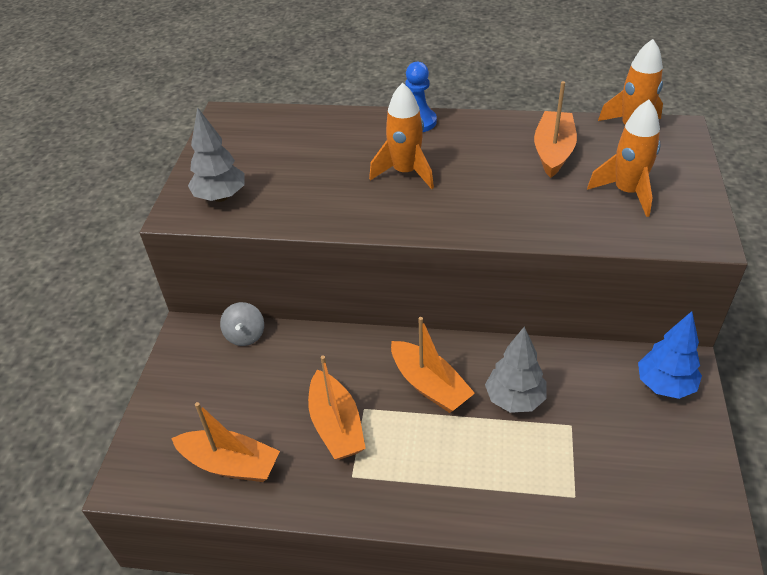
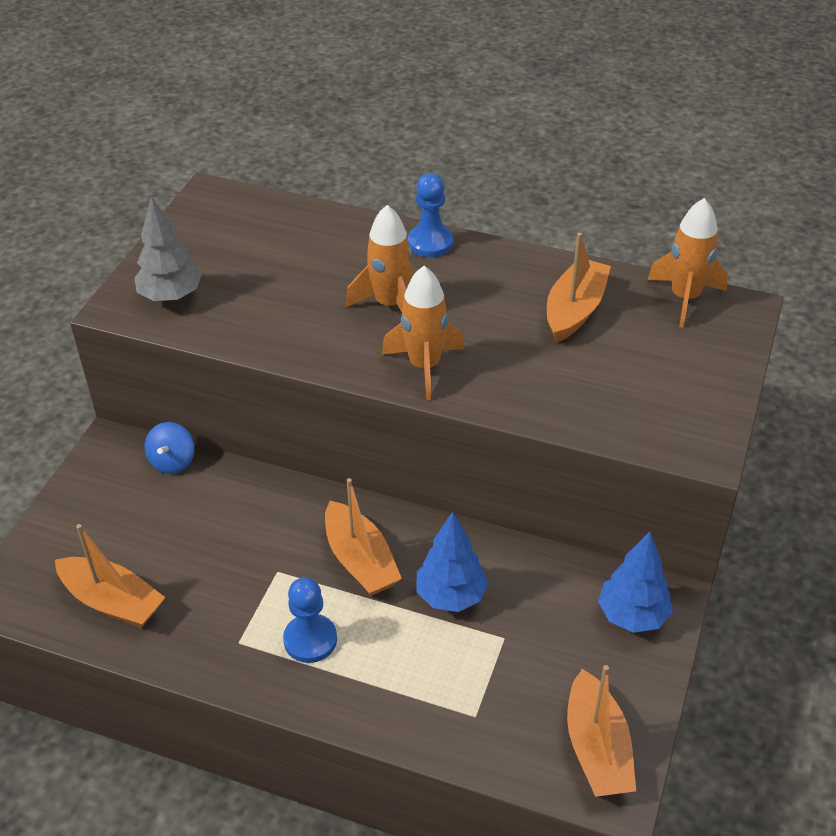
camera: 10 degrees right, 0 degrees up
grey spinning top [220,302,264,346] -> blue spinning top [145,422,194,474]
orange boat [308,356,366,460] -> orange boat moved to [567,665,636,797]
grey tree [485,327,547,413] -> blue tree [416,512,488,612]
orange rocket [587,100,661,217] -> orange rocket moved to [382,266,464,400]
none -> blue pawn [283,577,337,663]

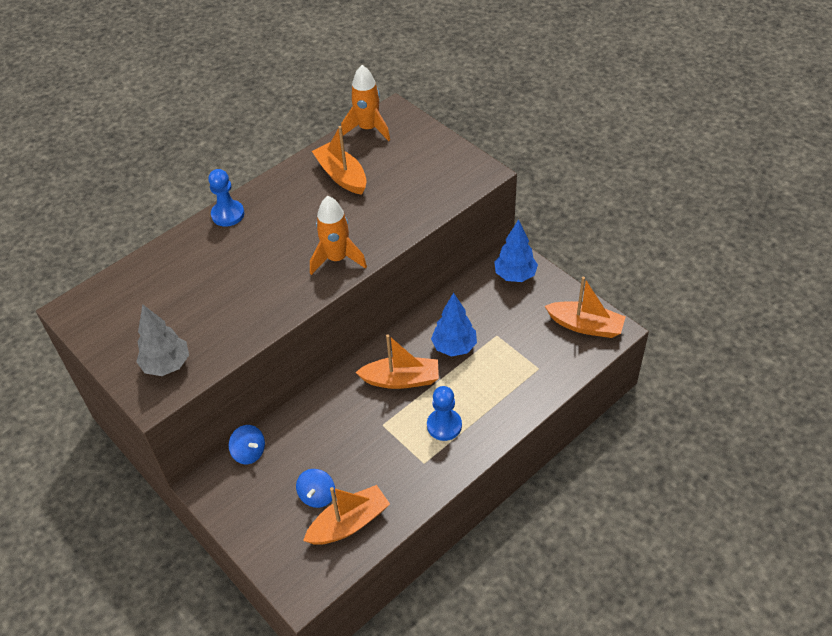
camera: 60 degrees left, 5 degrees up
orange rocket [346,205,413,312] -> none
none -> blue spinning top [296,469,335,508]

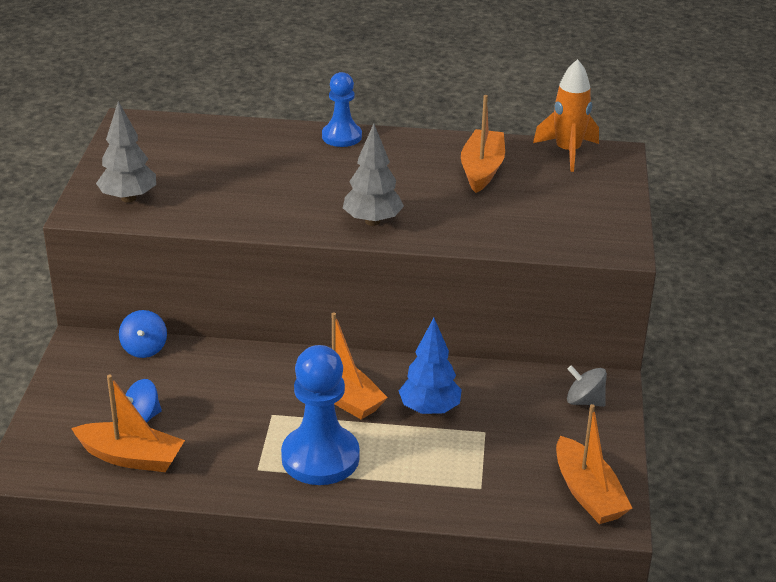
camera: 45 degrees right, 15 degrees down
orange rocket [310,196,367,275] -> grey tree [343,124,404,226]
blue pawn [427,386,462,441] -> blue pawn [281,345,360,485], size x1.64
blue tree [494,219,538,282] -> grey spinning top [567,365,607,407]

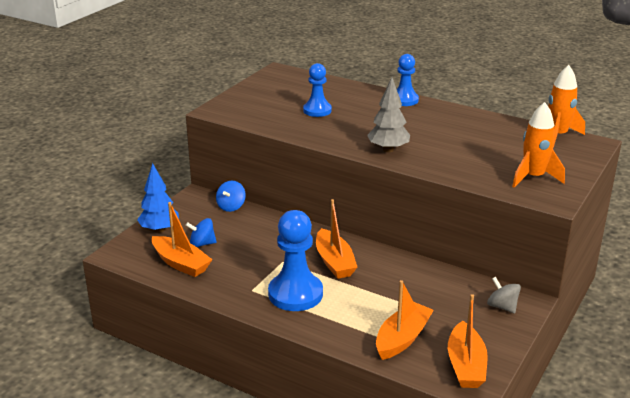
camera: 25 degrees right, 5 degrees down
grey tree [96,101,156,203] -> none
blue tree [399,318,462,415] -> blue tree moved to [137,163,179,233]
orange boat [461,95,505,193] -> orange boat moved to [376,280,434,360]
none -> blue pawn [303,63,332,117]
none -> orange rocket [512,102,565,188]

